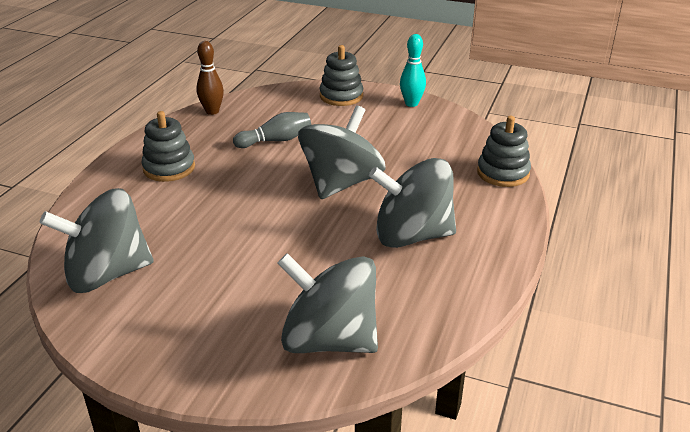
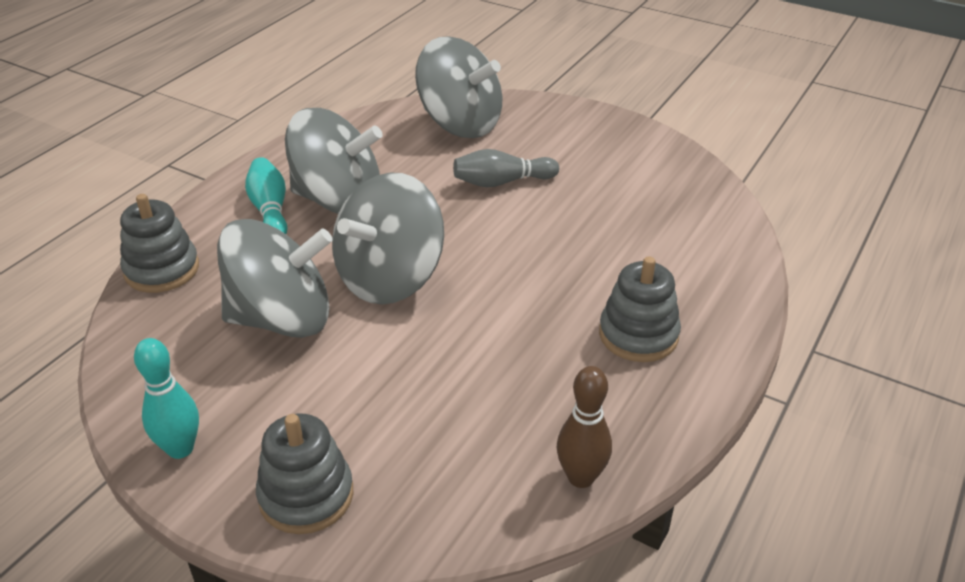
camera: 170 degrees left, 5 degrees up
grey spinning top [40,188,154,293] -> grey spinning top moved to [217,219,333,338]
grey bowling pin [233,112,311,148] -> grey bowling pin moved to [453,149,559,187]
none -> turquoise bowling pin [245,157,287,234]

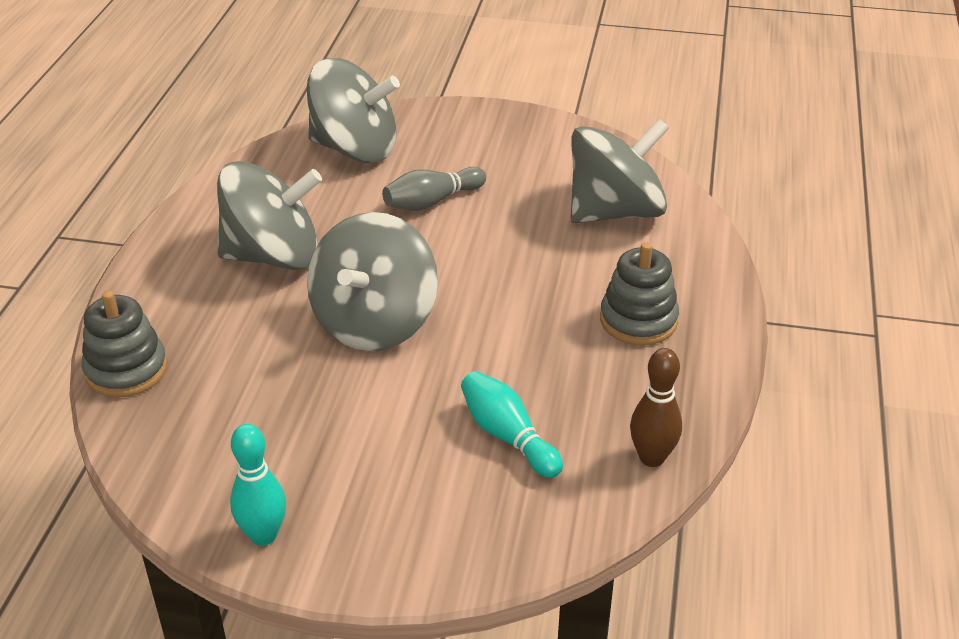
camera: 20 degrees left, 0 degrees up
grey spinning top [217,219,333,338] -> grey spinning top moved to [571,119,669,223]
turquoise bowling pin [245,157,287,234] -> turquoise bowling pin moved to [461,371,563,478]
grey stacking toy [256,413,353,534] -> none

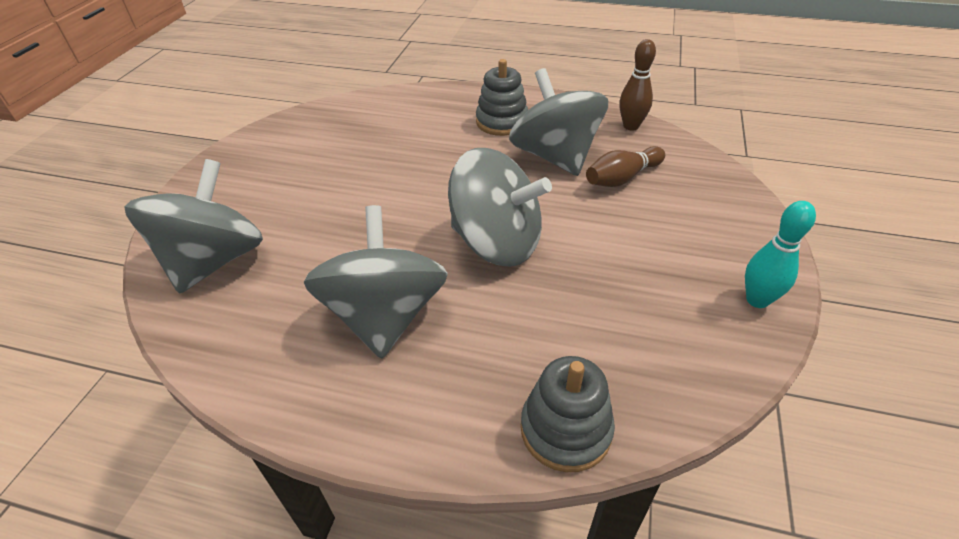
camera: 85 degrees left, 5 degrees up
grey bowling pin [382,167,486,210] -> none
turquoise bowling pin [461,371,563,478] -> brown bowling pin [586,146,665,187]
grey spinning top [571,119,669,223] -> grey spinning top moved to [509,68,608,176]

